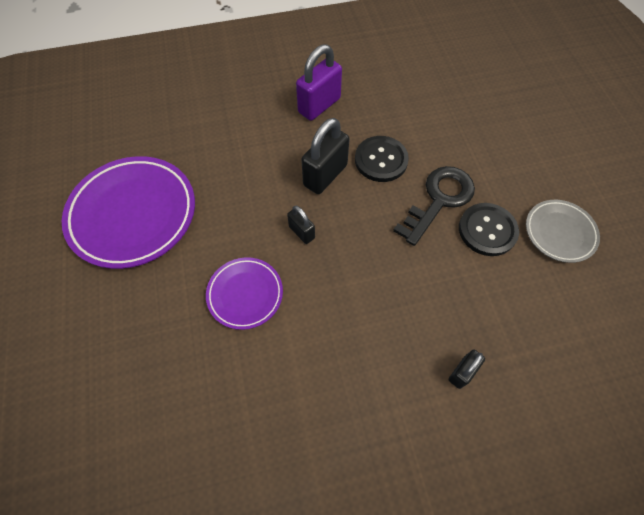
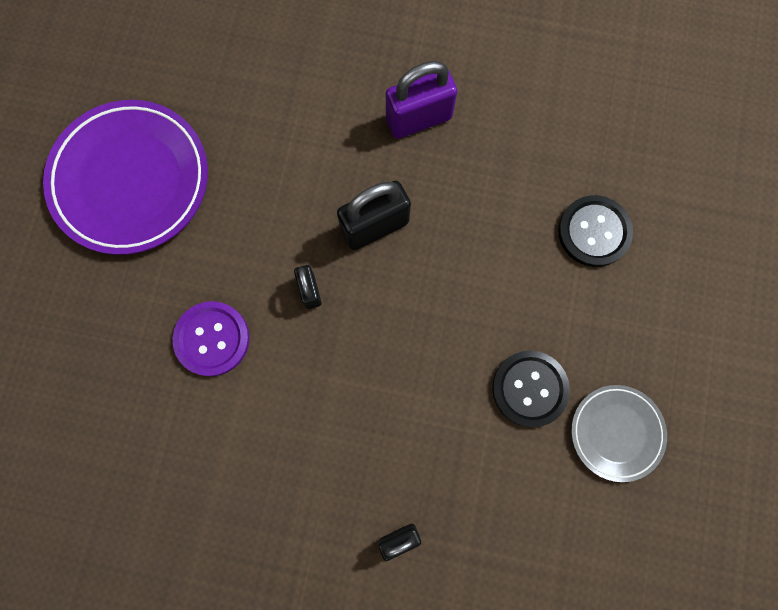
camera: 25 degrees right, 15 degrees up
purple plate [206,257,283,330] -> purple button [173,301,250,376]
black button [355,136,409,182] -> black button moved to [558,195,633,267]
black key [393,166,475,246] -> none

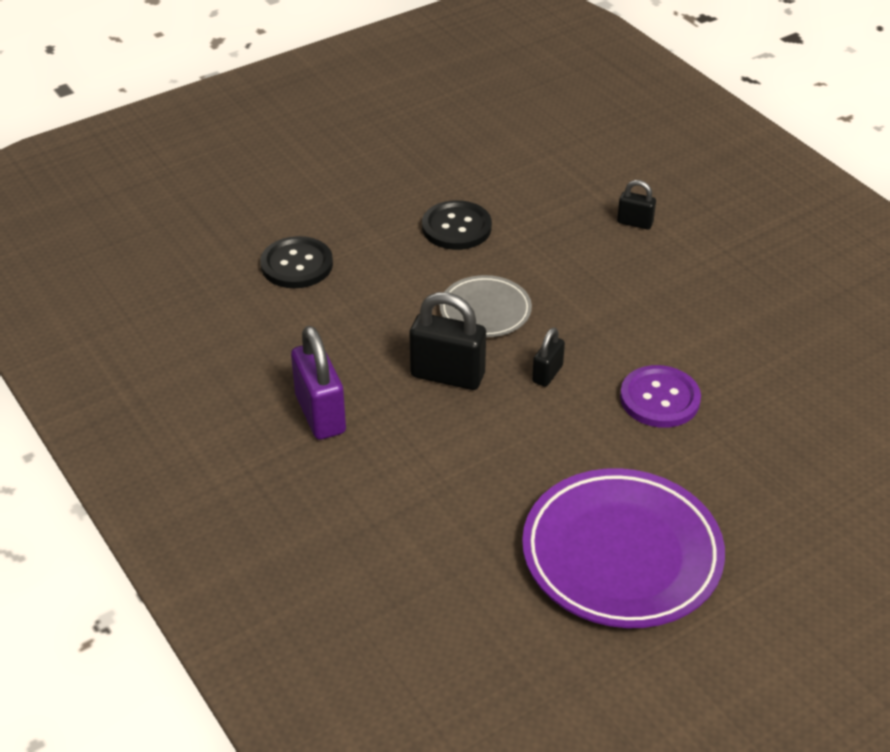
camera: 135 degrees left, 35 degrees down
purple padlock [386,61,458,139] -> purple padlock turned 45 degrees clockwise [291,326,346,440]
grey plate [571,385,667,482] -> grey plate moved to [439,275,532,337]

